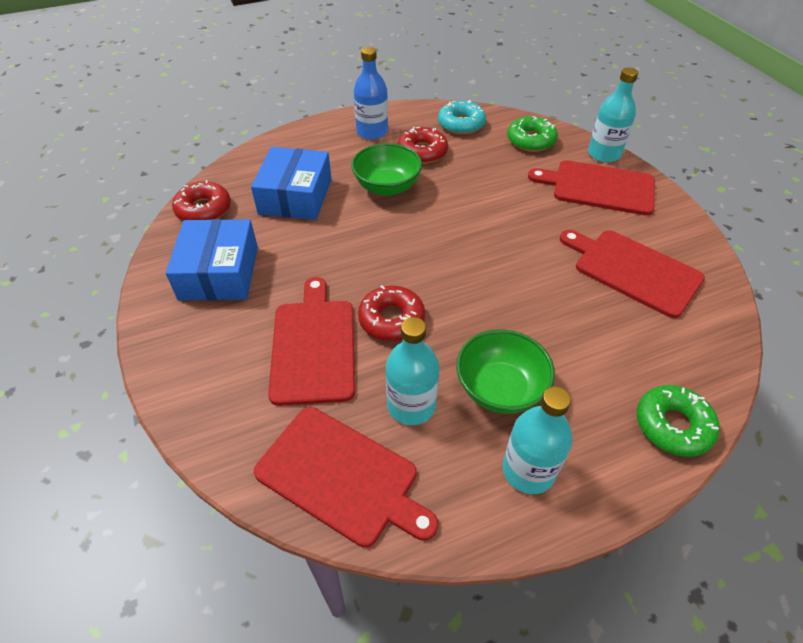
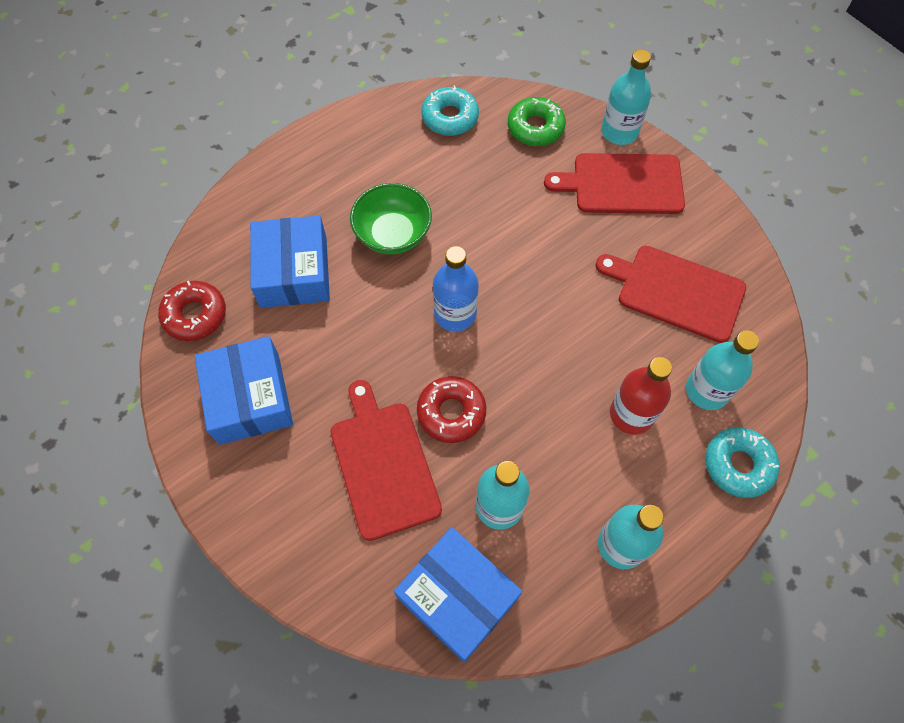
camera: 15 degrees left, 15 degrees up
red cutting board [254,407,438,547] -> blue box [394,527,522,662]
blue bottle [354,47,388,140] -> blue bottle moved to [433,246,479,332]
red donut [397,127,448,164] -> none
green bowl [456,329,555,414] -> none
green donut [637,385,720,457] -> turquoise donut [705,427,779,498]
none -> red bottle [610,357,672,435]
none -> turquoise bottle [686,330,759,410]

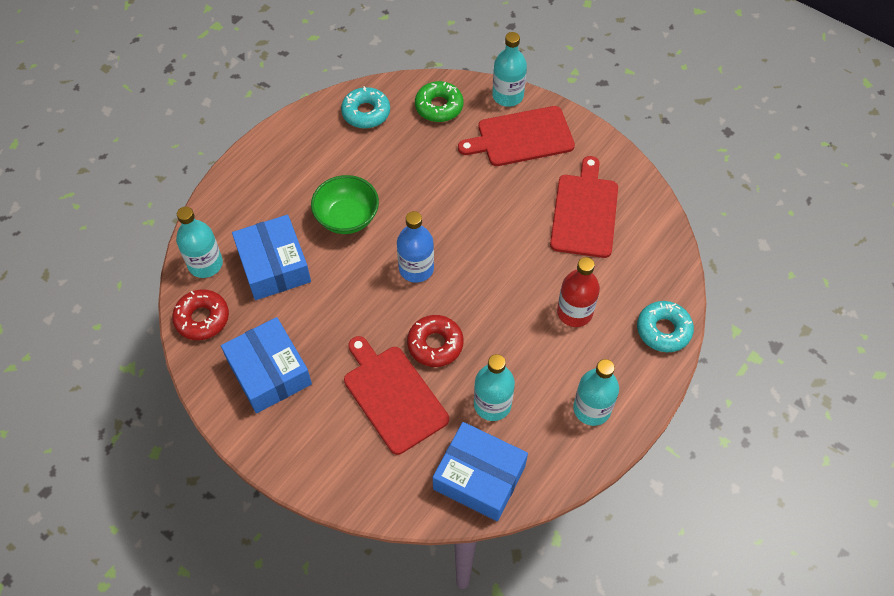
camera: 15 degrees left, 5 degrees down
red cutting board [595,246,746,343] -> red cutting board turned 90 degrees clockwise [550,156,618,258]
turquoise bottle [686,330,759,410] -> turquoise bottle moved to [176,207,223,278]

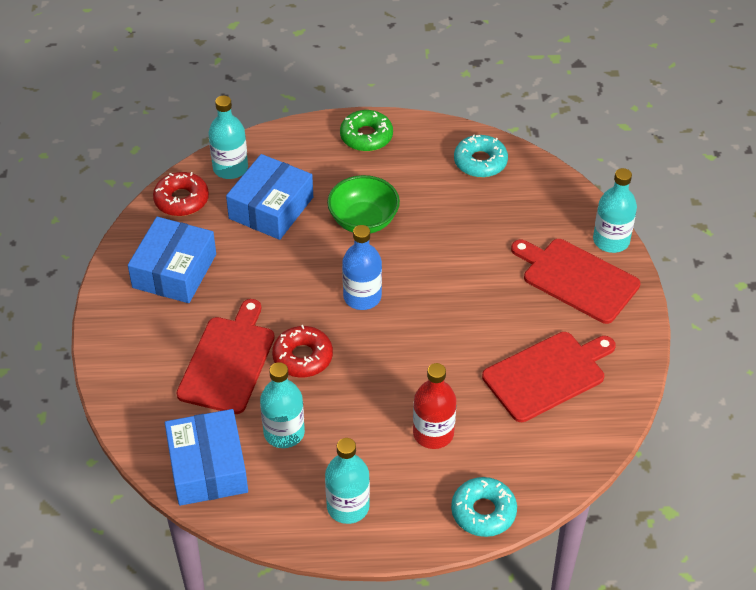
camera: 50 degrees right, 10 degrees down
green donut [415,81,463,122] -> green donut moved to [340,110,393,152]

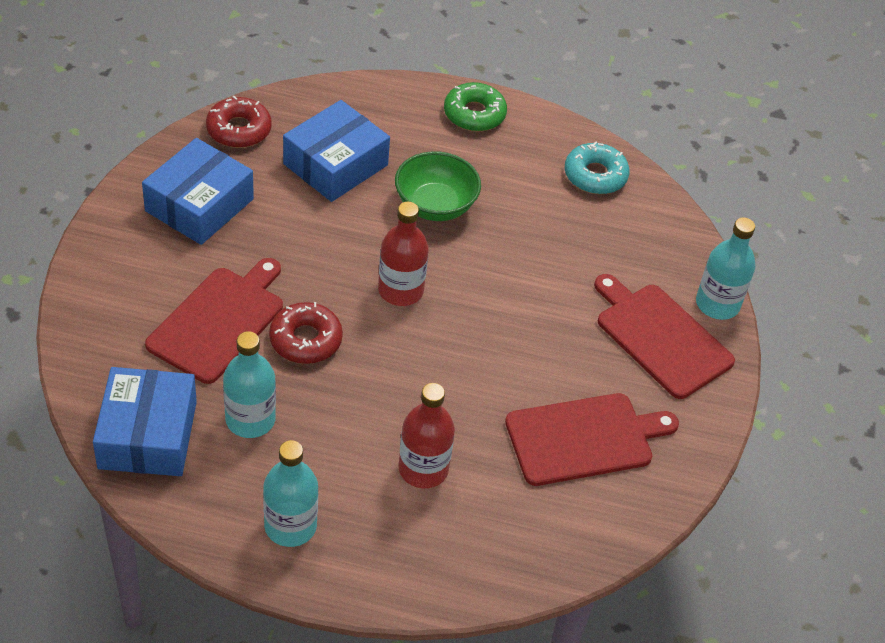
camera: 10 degrees right, 0 degrees up
turquoise bottle [208,96,248,179] -> none
blue bottle [342,225,382,310] -> red bottle [378,202,429,306]
turquoise donut [451,477,517,537] -> none

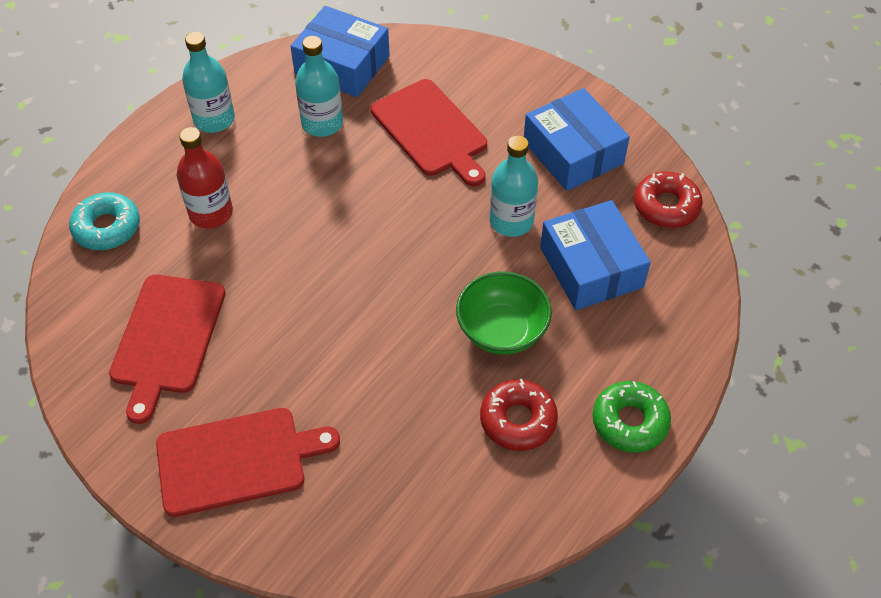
camera: 120 degrees right, 5 degrees up
red donut [269,302,343,364] -> red donut moved to [480,379,558,451]
red bottle [378,202,429,306] -> none
turquoise donut [565,142,630,194] -> turquoise donut moved to [69,192,140,250]
turquoise bottle [696,217,755,320] -> turquoise bottle moved to [489,136,538,237]

